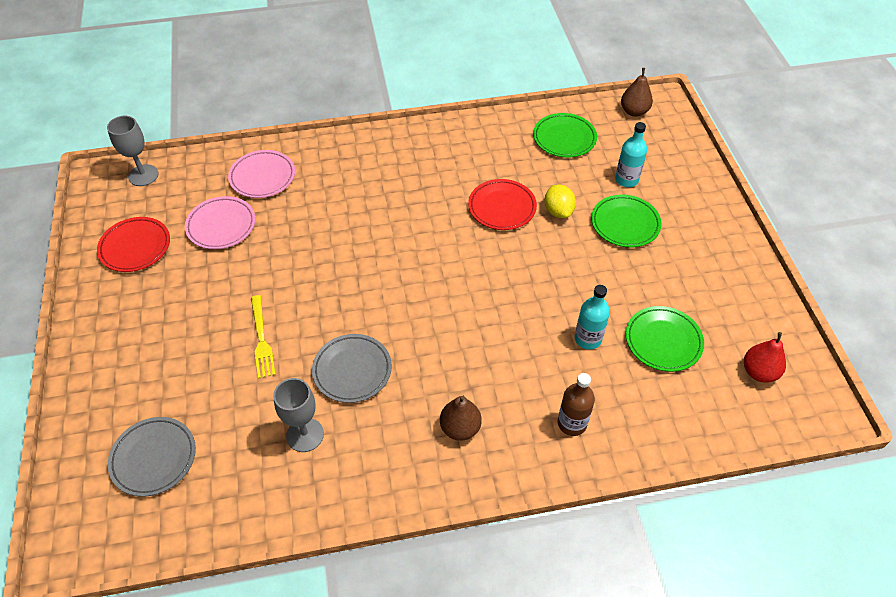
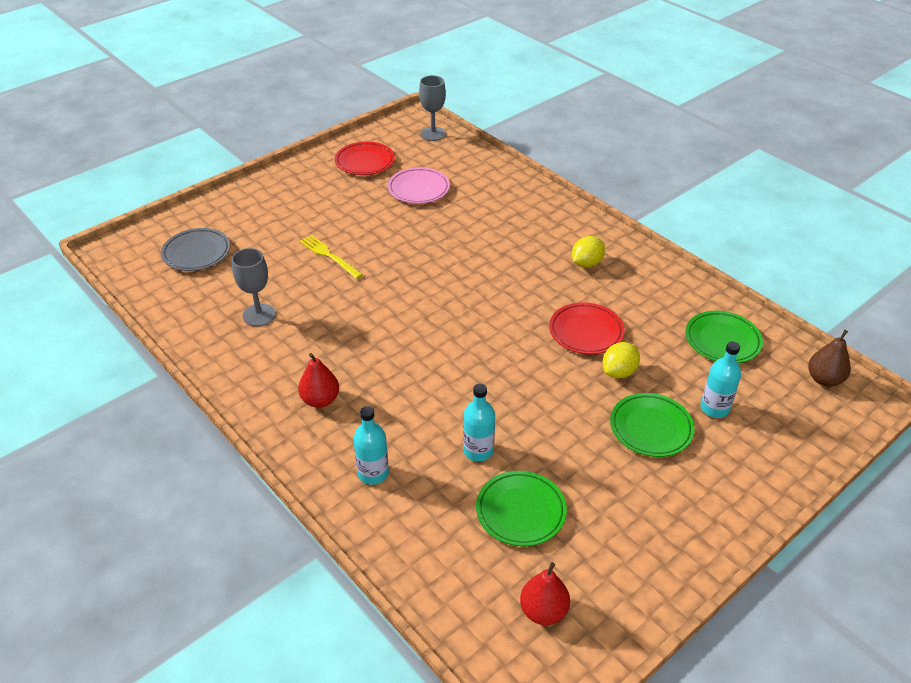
camera: 60 degrees right, 10 degrees down
pink plate [228,150,295,198] -> none
yellow fork [251,295,276,379] -> yellow fork turned 90 degrees clockwise [300,235,363,279]
grey plate [312,334,392,403] -> none
brown pear [440,396,482,441] -> red pear [298,353,339,408]
brown bottle [558,373,595,436] -> turquoise bottle [353,406,389,485]
none -> yellow lemon [572,236,605,267]

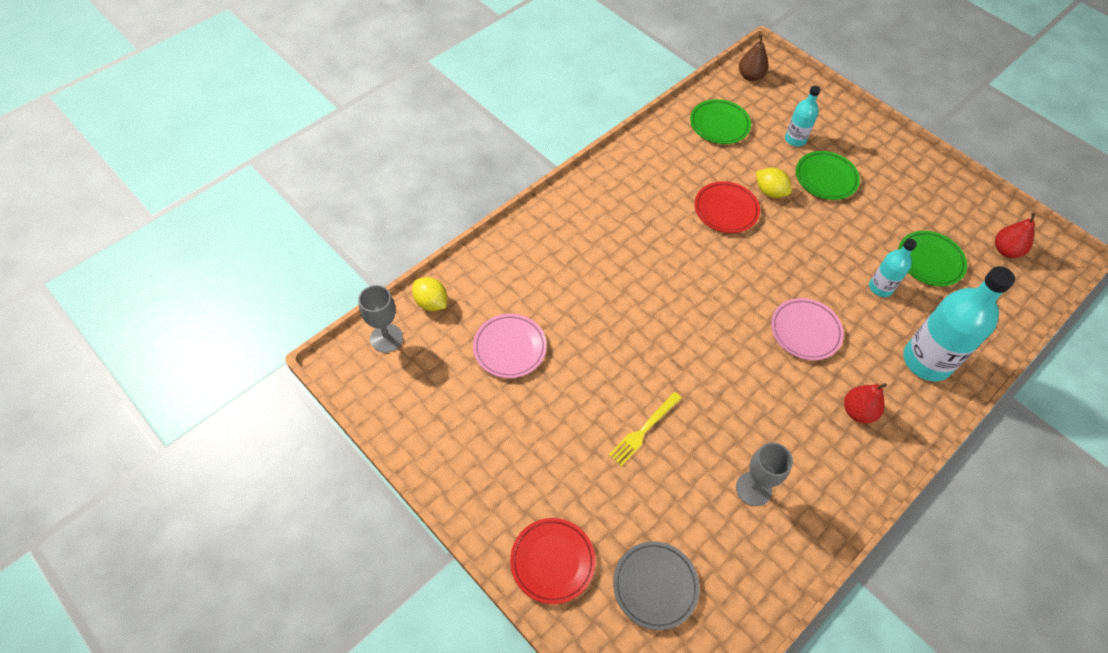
camera: 95 degrees left, 15 degrees up
red plate [335,141,395,175] -> red plate moved to [510,518,596,604]
turquoise bottle [353,406,389,485] -> turquoise bottle [903,266,1015,381], size x1.90
yellow lemon [572,236,605,267] -> yellow lemon moved to [412,277,447,311]
none -> pink plate [771,298,844,360]

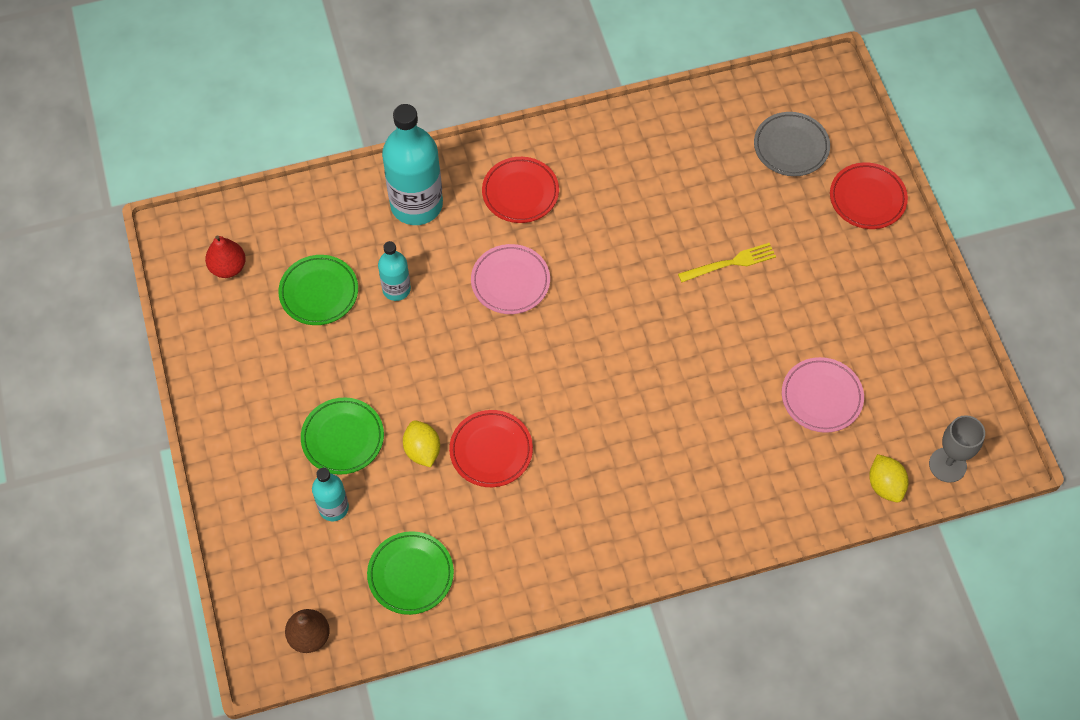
camera: 150 degrees left, 5 degrees up
grey goblet [736,443,793,506] -> none
red pear [844,383,887,423] -> red plate [482,157,559,223]

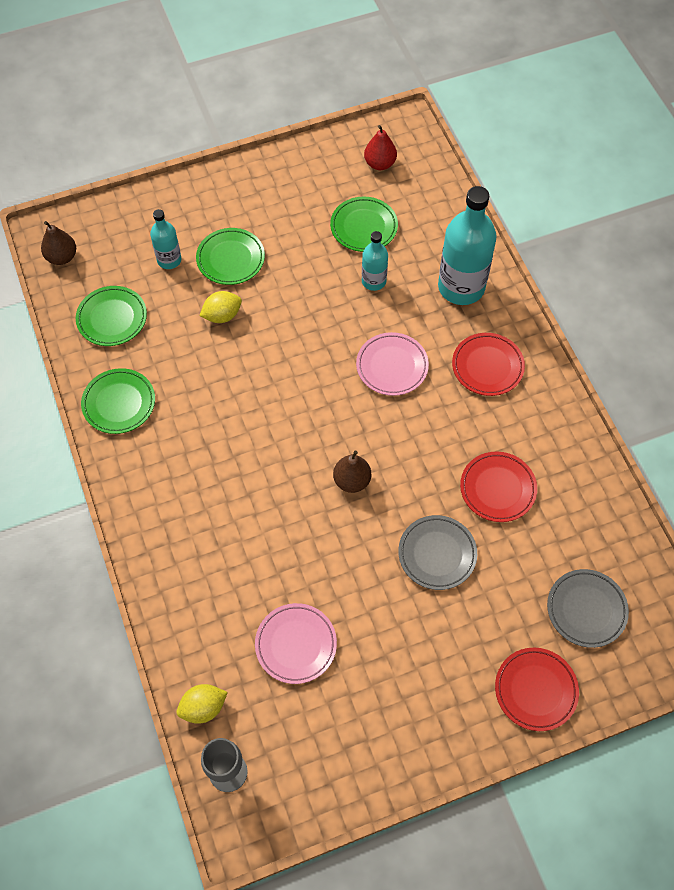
camera: 85 degrees right, 0 degrees up
red plate [449,410,533,487] -> red plate moved to [460,452,537,522]
yellow fork [678,243,776,282] -> grey plate [398,515,477,590]
none -> green plate [81,368,155,434]
none -> brown pear [333,451,371,493]

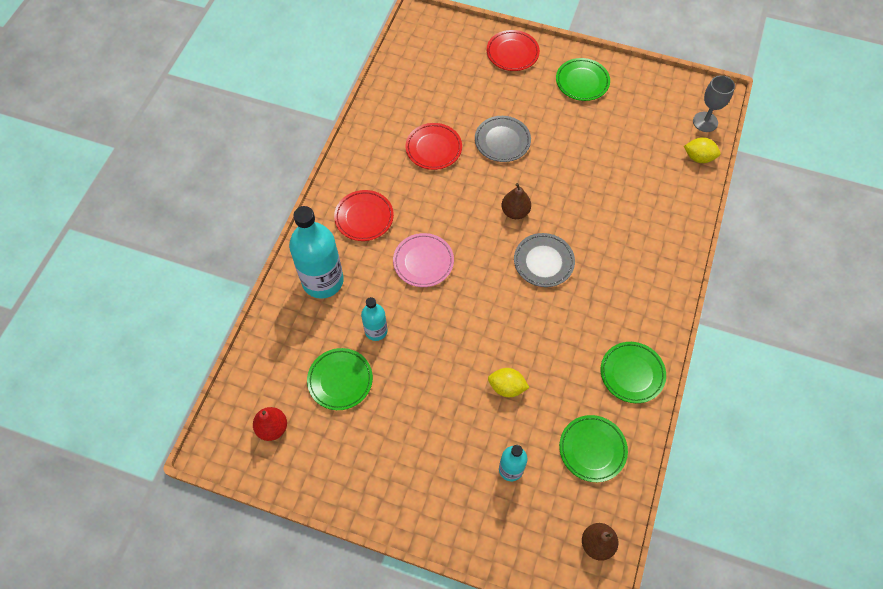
camera: 140 degrees left, 0 degrees up
green plate [196,228,265,285] -> green plate moved to [556,58,610,101]
pink plate [255,603,337,684] -> none
grey plate [547,569,629,648] -> grey plate moved to [514,233,575,287]

